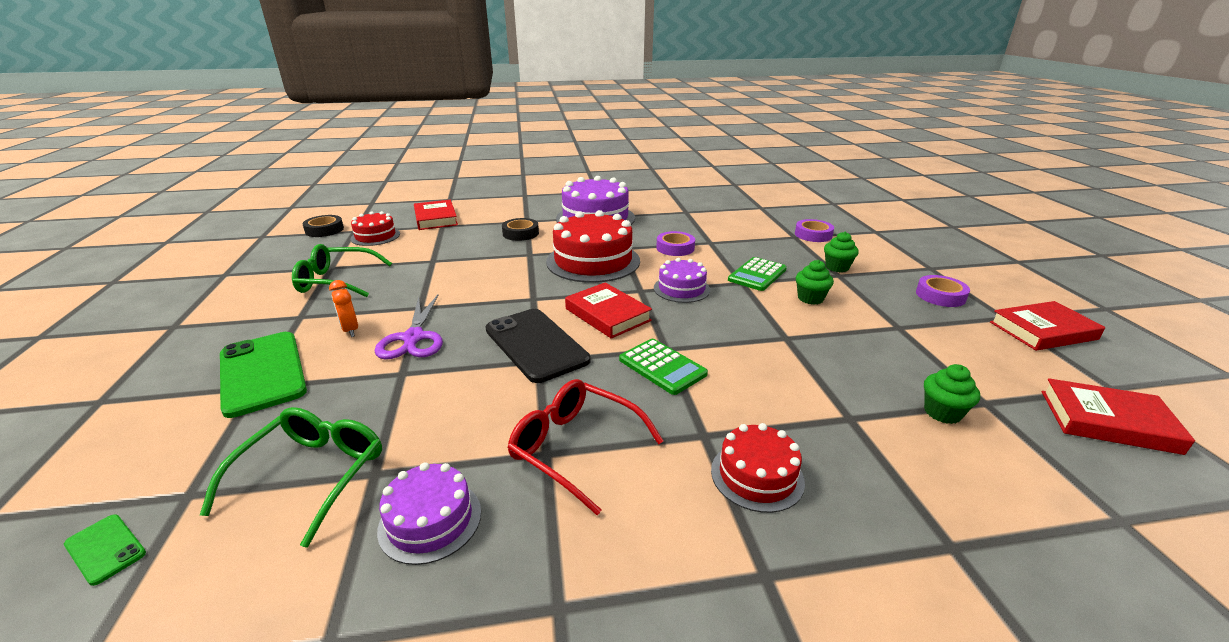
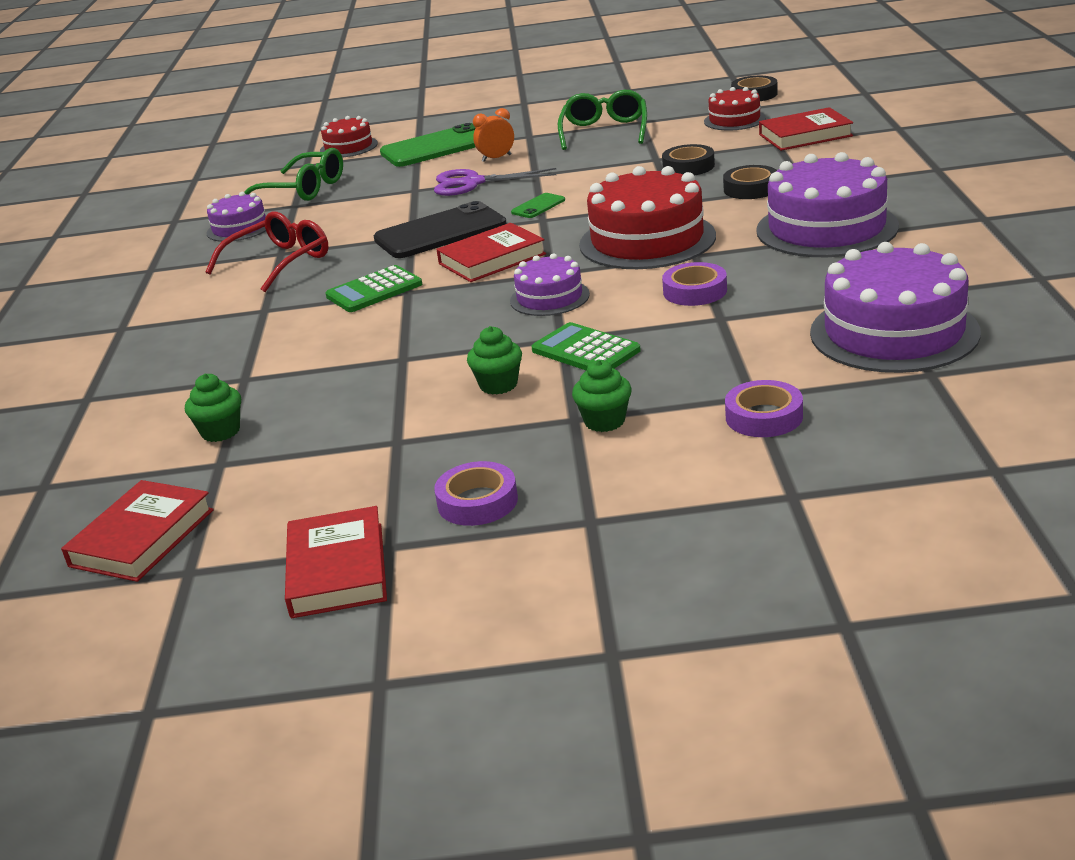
camera: 100 degrees right, 0 degrees up
green phone [64,514,146,586] -> green phone moved to [511,193,565,218]
red cake [711,423,805,513] -> red cake moved to [320,116,378,158]
none -> black tape [662,144,715,175]
none -> purple cake [810,242,981,373]

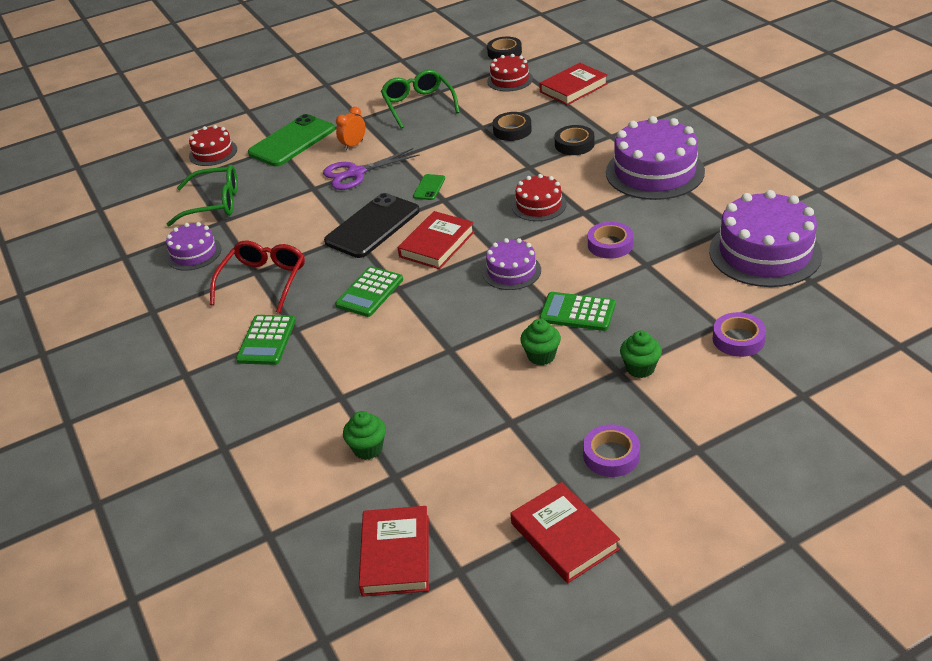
camera: 25 degrees left, 10 degrees up
red cake [579,166,716,269] -> red cake [512,174,566,221], size x0.55
none -> green calculator [236,315,296,365]

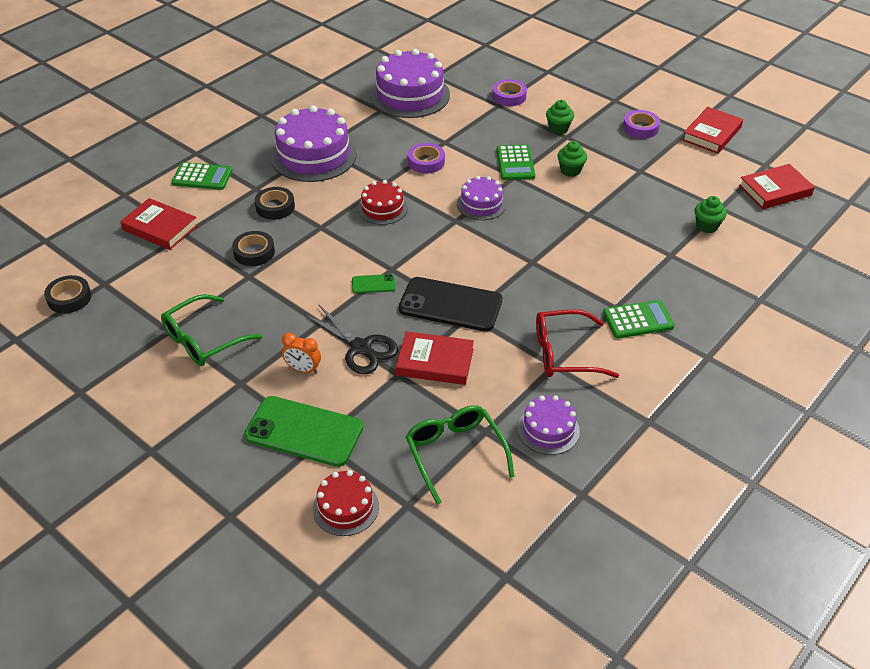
camera: 115 degrees left, 5 degrees up
purple scissors [323,148,420,190] -> black scissors [305,304,398,374]
green calculator [335,266,403,317] -> green calculator moved to [171,162,233,190]
red book [398,211,475,269] -> red book moved to [396,331,474,385]
red cake [487,54,533,92] -> none

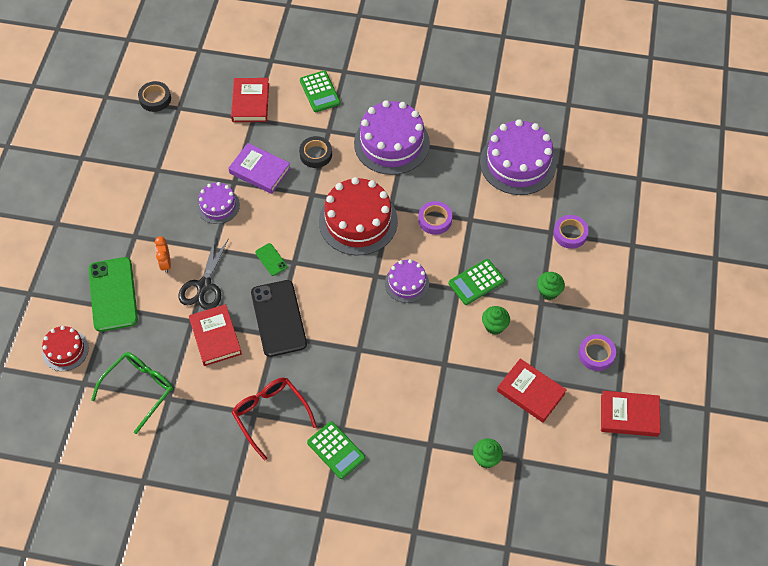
camera: 60 degrees right, 15 degrees up
green glasses [161,294,263,366] -> none
black tape [232,231,275,266] -> purple book [228,143,291,194]
red cake [358,180,408,225] -> red cake [319,177,398,255], size x1.83
purple cake [517,395,580,455] -> purple cake moved to [197,182,240,224]
red book [739,164,815,209] -> red book moved to [497,358,567,423]

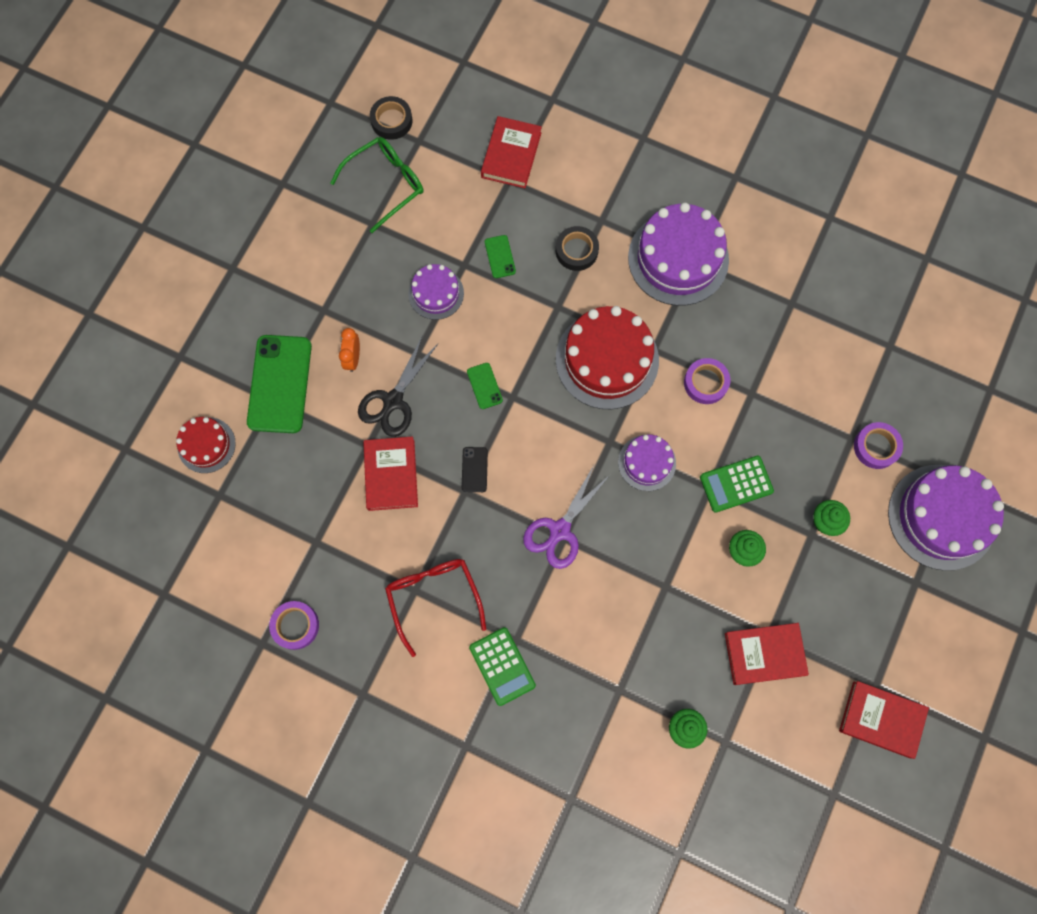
camera: 15 degrees right, 15 degrees up
green glasses [91,352,173,434] -> green glasses moved to [330,137,423,233]
purple book [228,143,291,194] -> green phone [485,235,516,278]
black phone [251,280,307,357] -> black phone [462,447,488,492], size x0.45
green calculator [300,71,341,112] -> none
purple cake [480,119,557,195] -> purple cake moved to [888,465,1004,570]
red book [497,358,567,423] -> red book turned 60 degrees counterclockwise [725,623,809,685]
purple tape [579,334,616,371] -> purple tape moved to [269,601,319,650]
none -> purple scissors [523,466,611,569]

